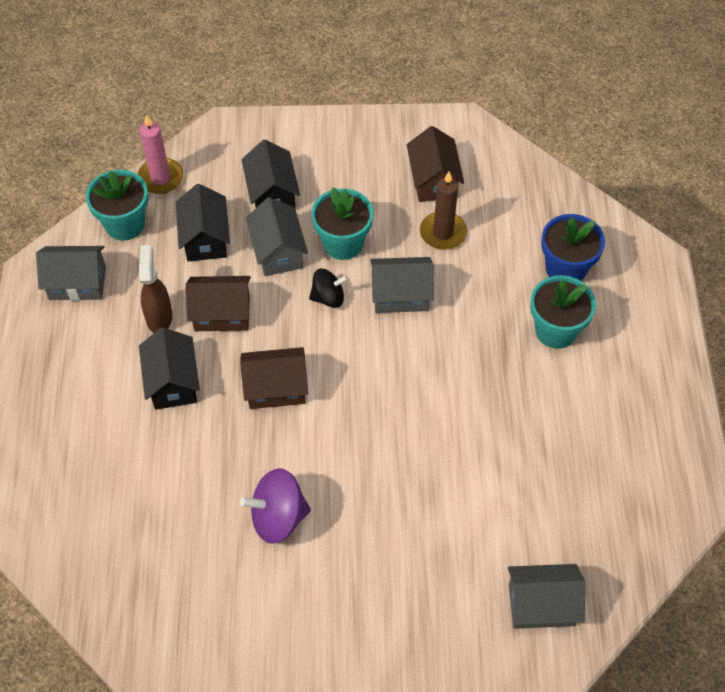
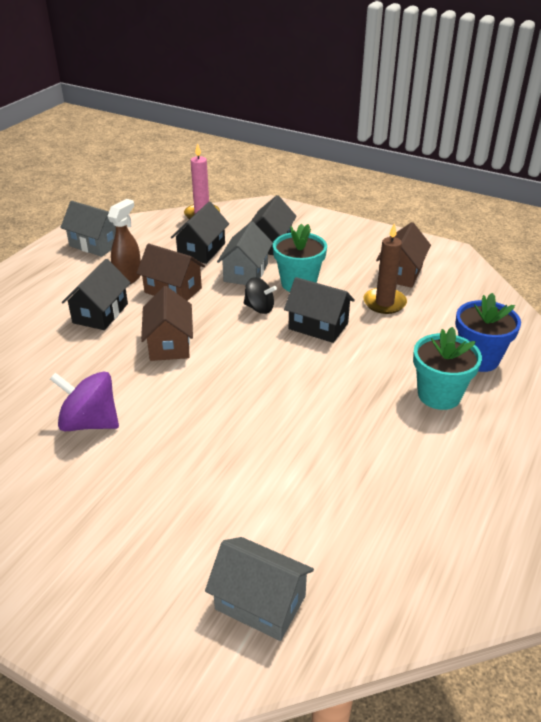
camera: 30 degrees right, 20 degrees down
turquoise flower pot [86,170,148,241] -> none
brown house [240,347,308,409] -> brown house turned 60 degrees clockwise [141,286,193,361]
grey house [370,257,434,313] -> black house [284,277,355,343]

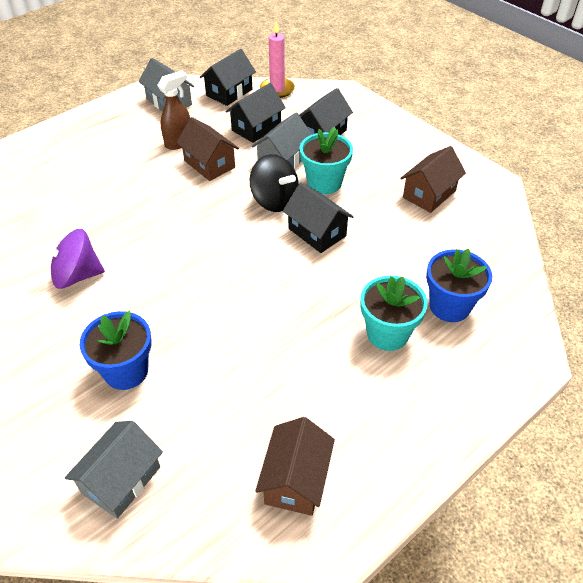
camera: 20 degrees right, 10 degrees up
purple spinning top [50,371,119,431] -> purple spinning top turned 45 degrees counterclockwise [34,229,105,289]
black house [62,259,131,330] -> black house moved to [200,49,256,106]
brown house [141,286,193,361] -> brown house moved to [255,417,335,516]
grey house [205,537,314,641] -> grey house turned 75 degrees clockwise [65,421,163,519]
black spinning top [244,277,277,314] -> black spinning top [250,154,299,212], size x1.54
brown candle [363,223,407,314] -> none
none -> blue flower pot [80,311,152,390]

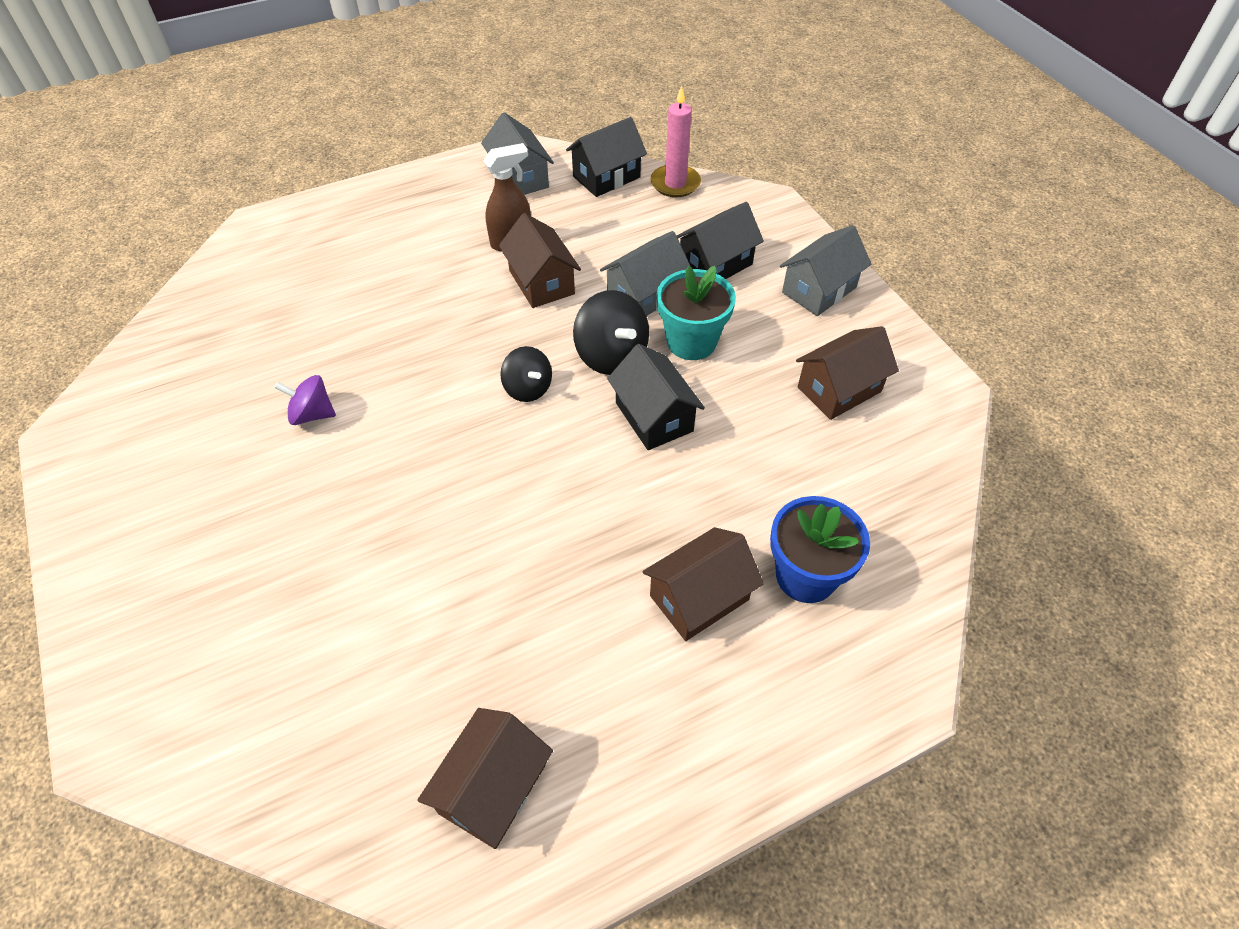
camera: 15 degrees right, 5 degrees up
purple spinning top [34,229,105,289] -> purple spinning top [274,375,336,425], size x0.65
grey house [65,421,163,519] -> grey house moved to [780,225,871,316]
blue flower pot [80,311,152,390] -> none
black house [226,83,286,143] -> none
turquoise flower pot [361,275,427,351] -> brown house [642,527,764,641]
none -> black spinning top [500,346,552,402]

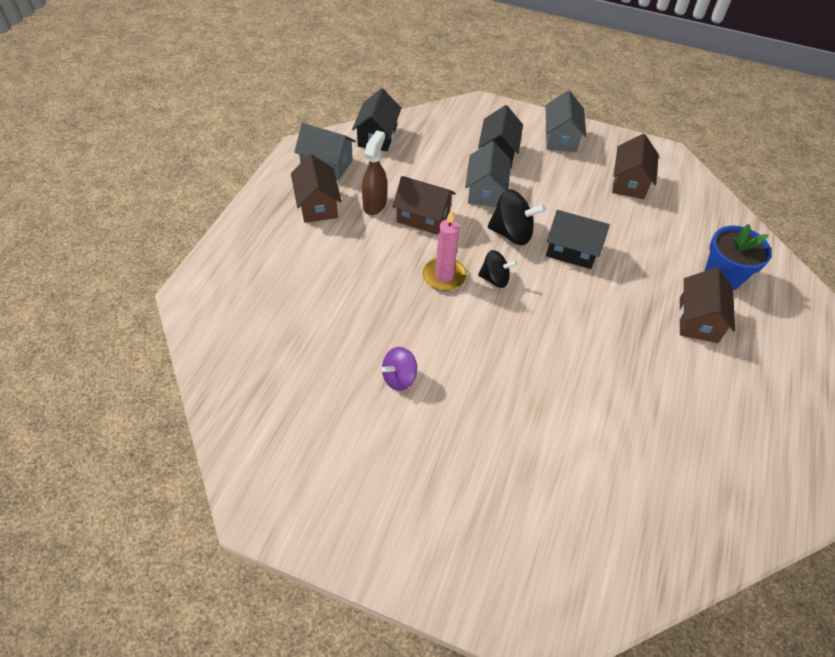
camera: 45 degrees left, 0 degrees up
brown house [417,708,553,849] -> brown house moved to [291,154,342,223]
pink candle [650,86,701,197] -> pink candle moved to [423,211,467,291]
turquoise flower pot [657,266,736,360] -> none

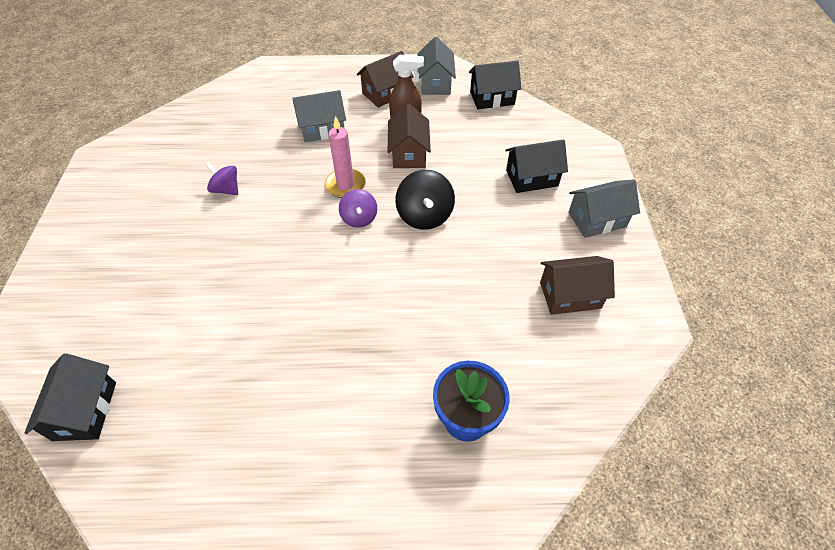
camera: 70 degrees right, 0 degrees up
grey house [465,141,511,207] -> grey house moved to [292,90,346,142]
black spinning top [478,250,517,288] -> purple spinning top [339,189,377,228]
black house [546,210,610,269] -> black house moved to [24,353,116,441]
brown house [679,267,735,343] -> none

